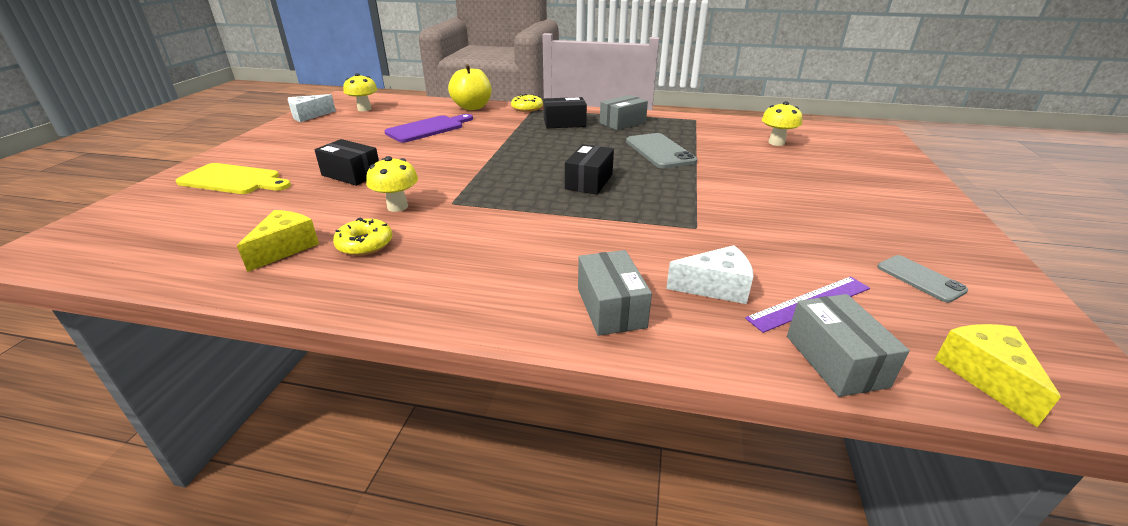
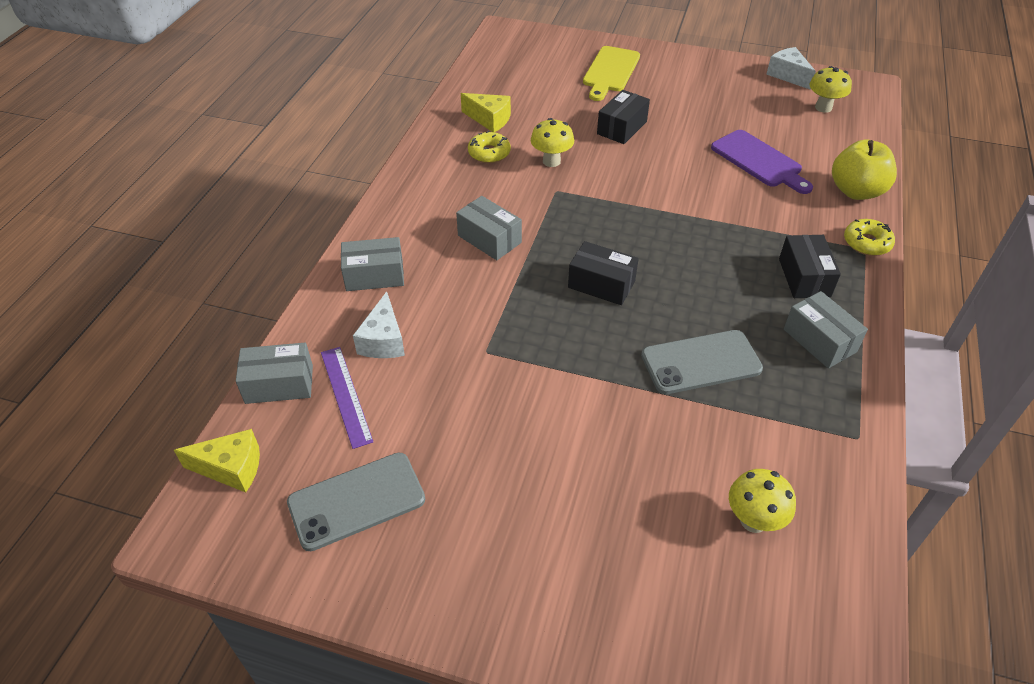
camera: 95 degrees right, 15 degrees up
grey phone [877,255,968,303] -> grey phone [287,452,425,551], size x1.71
none -> grey box [456,196,522,260]

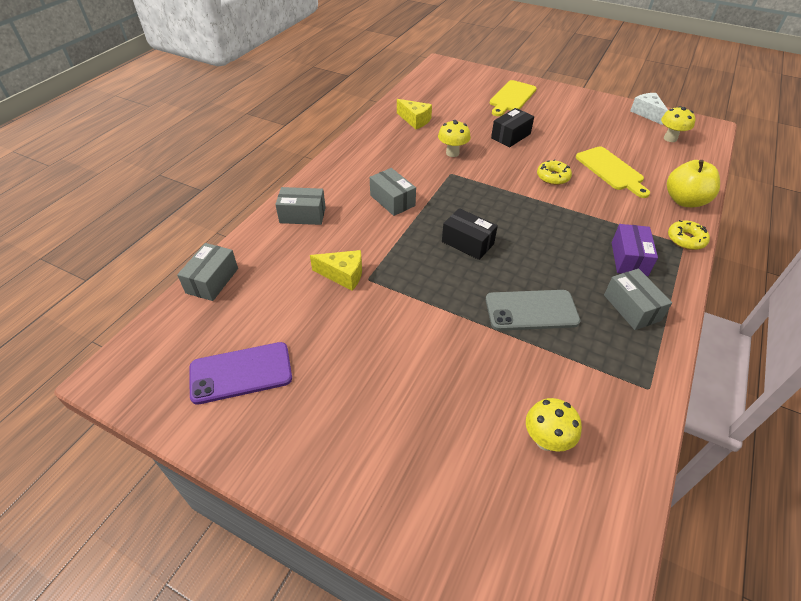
camera: 10 degrees right, 0 degrees up
yellow cheese [174,429,260,492] -> yellow cheese moved to [310,250,362,291]
grey box [236,343,313,404] -> grey box turned 75 degrees counterclockwise [177,243,238,301]
grey phone [287,452,425,551] -> purple phone [190,342,292,405]
purple ruler [321,347,373,449] -> none
white cheese [353,291,405,358] -> none
yellow donut [468,131,511,163] -> yellow donut moved to [537,159,572,185]
purple cutting board [711,130,813,194] -> yellow cutting board [576,146,650,198]
black box [779,235,841,298] -> purple box [612,224,658,276]

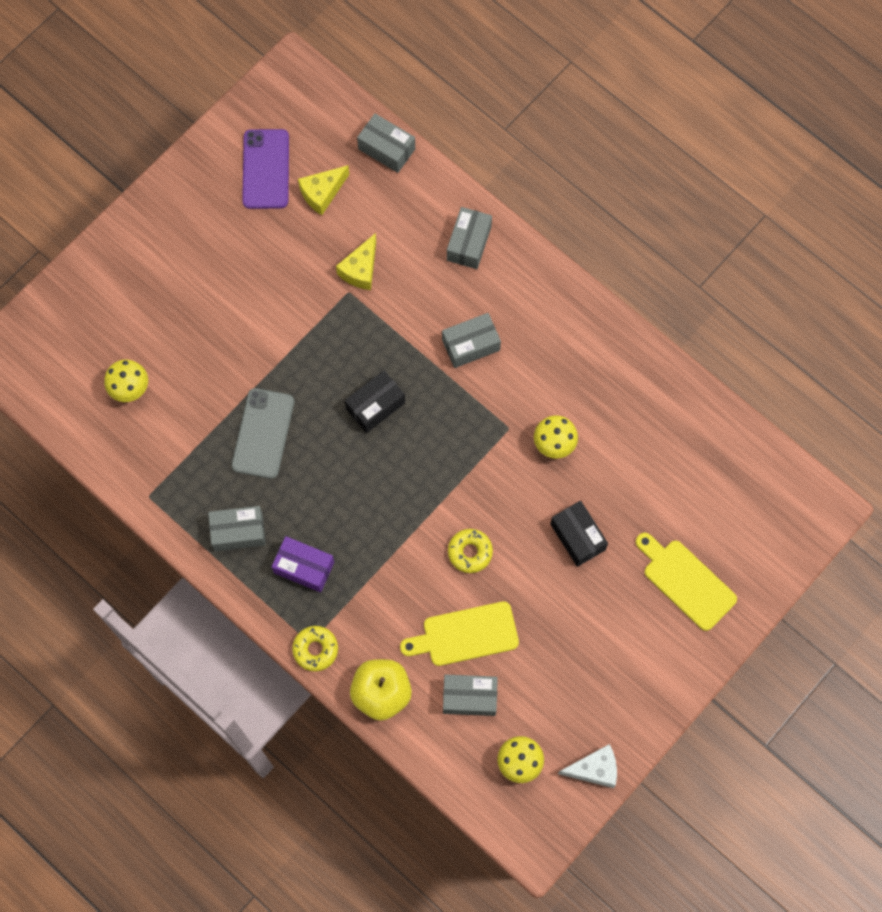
camera: 105 degrees right, 25 degrees up
yellow cheese [397,99,432,129] -> yellow cheese moved to [298,165,349,215]
none -> grey box [443,674,498,716]

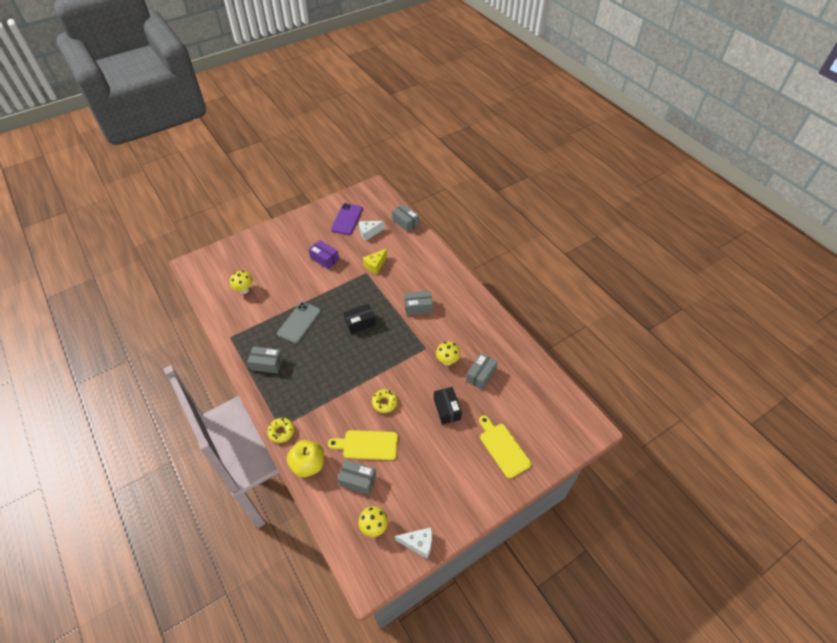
camera: 15 degrees right, 20 degrees down
purple box [272,536,334,592] -> purple box moved to [309,240,339,269]
yellow cheese [298,165,349,215] -> white cheese [359,221,385,241]
grey box [447,207,492,269] -> grey box moved to [466,353,498,390]

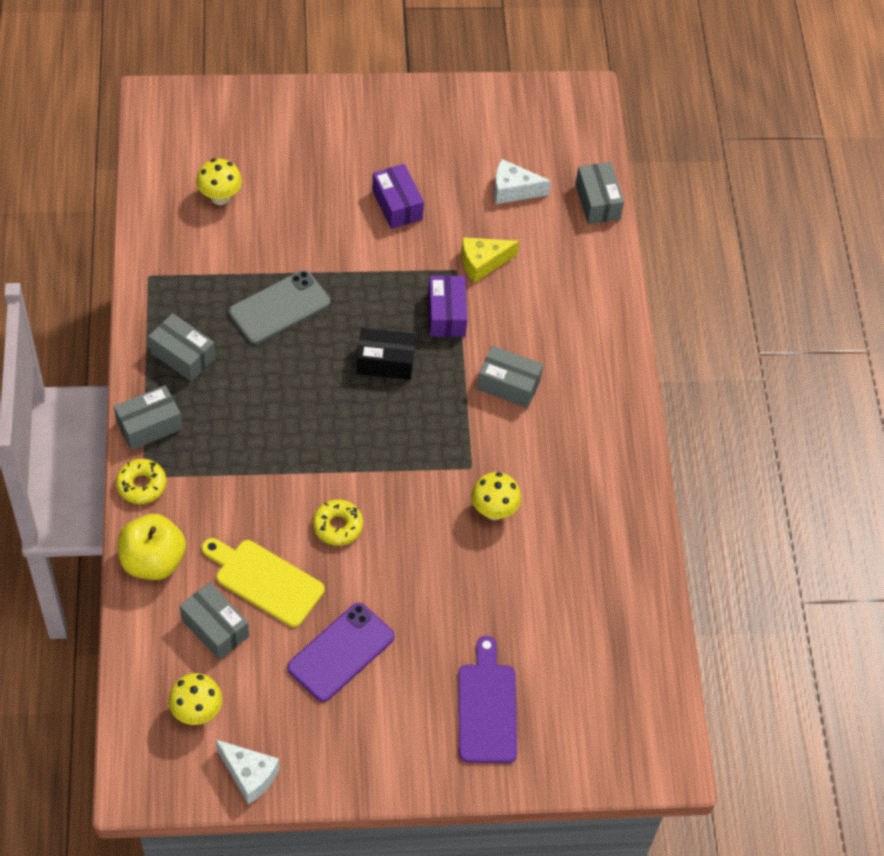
camera: 25 degrees right, 5 degrees up
purple phone [331,203,363,235] -> purple phone moved to [287,603,395,702]
black box [434,387,462,425] -> none
grey box [466,353,498,390] -> grey box moved to [114,385,183,450]
yellow cutting board [479,415,532,479] -> purple cutting board [458,636,517,763]
none -> purple box [428,275,467,337]

